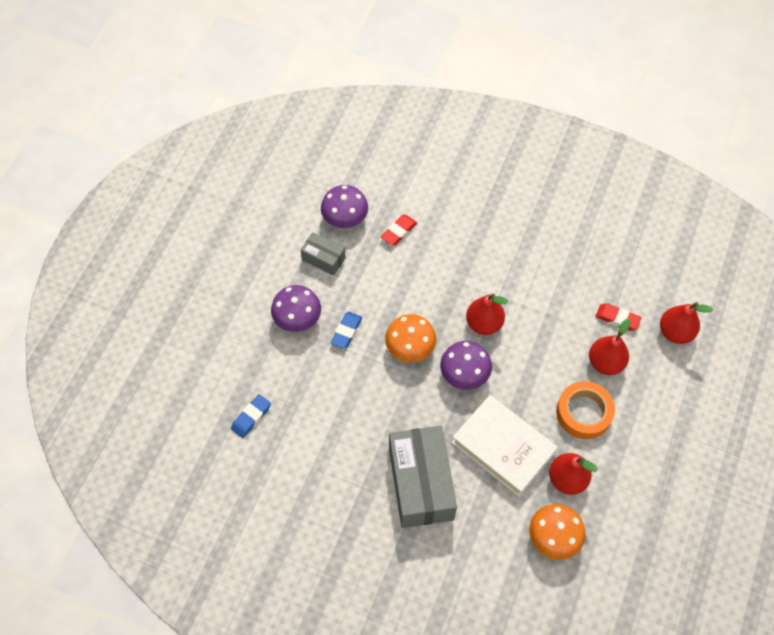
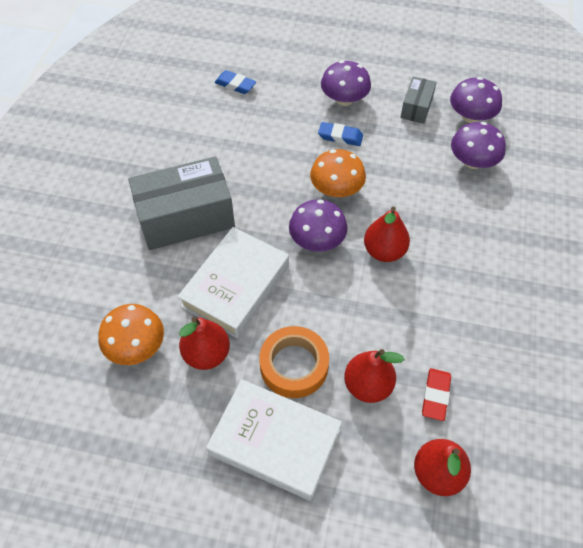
camera: 80 degrees right, 5 degrees down
red eraser [381,214,417,246] -> purple mushroom [451,122,506,169]
none -> white book [206,379,342,501]

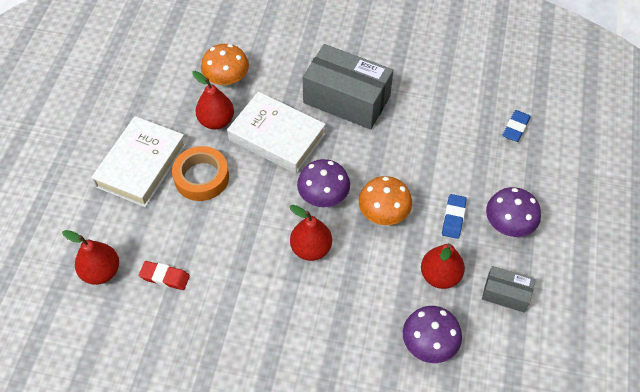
camera: 90 degrees right, 0 degrees up
grey box [128,156,235,250] -> grey box turned 45 degrees counterclockwise [302,44,393,130]
red pear [344,349,405,403] -> red pear moved to [421,243,465,289]
purple mushroom [450,77,502,123] -> none

